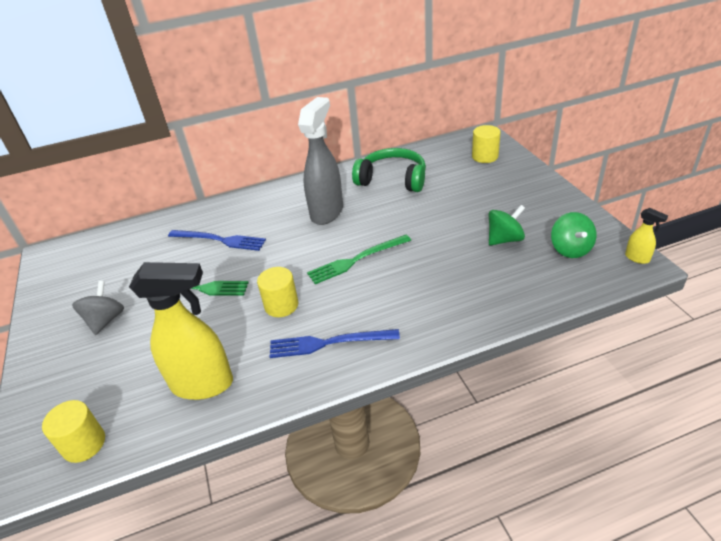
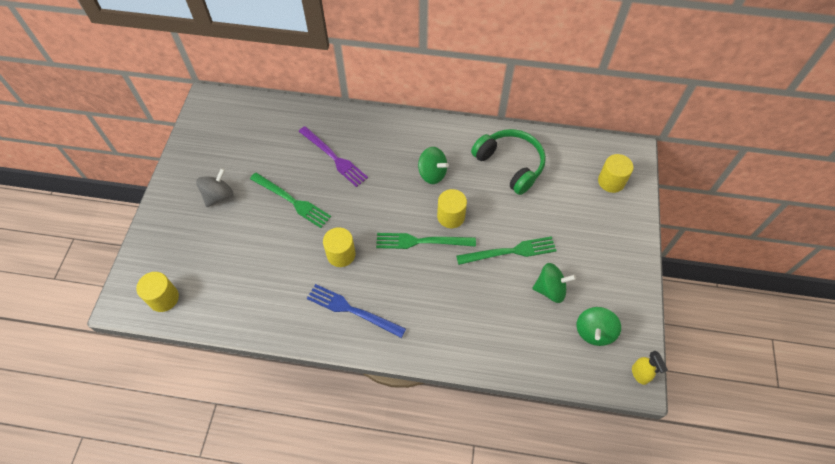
camera: 25 degrees right, 20 degrees up
yellow spray bottle [129,262,233,400] -> none
blue fork [168,230,266,251] -> purple fork [299,126,368,187]
grey spray bottle [298,97,343,225] -> green spinning top [418,147,449,184]
none -> yellow cylinder [437,189,467,228]
none -> green fork [456,236,557,265]

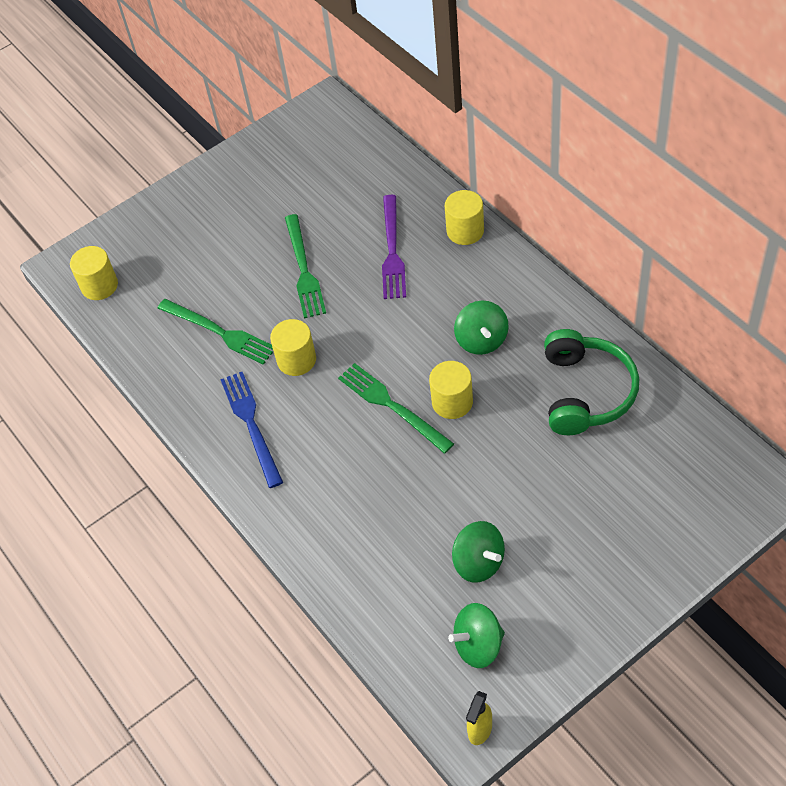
camera: 50 degrees right, 5 degrees down
grey spinning top [196,168,234,207] -> none
green fork [456,236,557,265] -> green fork moved to [157,299,273,365]
yellow cylinder [598,154,634,193] -> yellow cylinder moved to [445,190,484,245]

